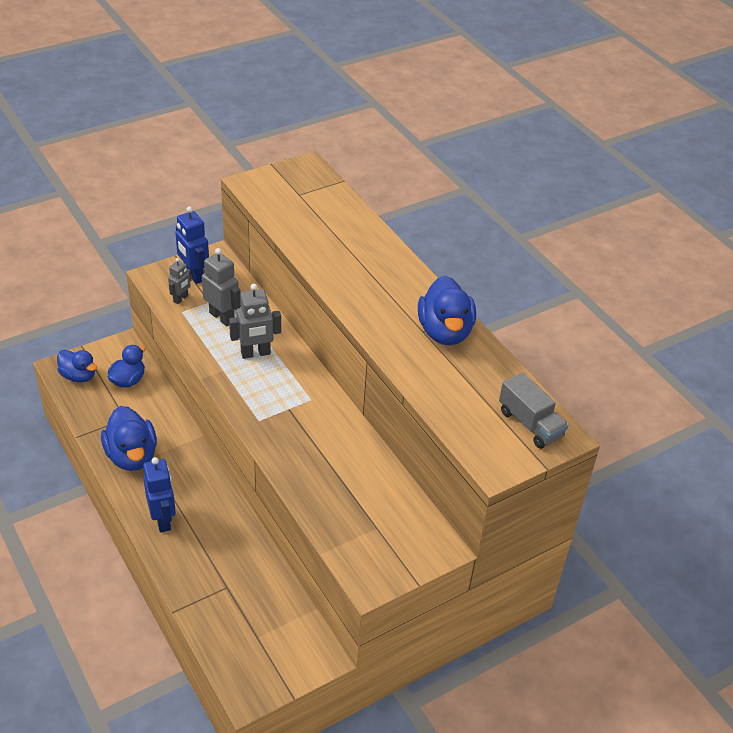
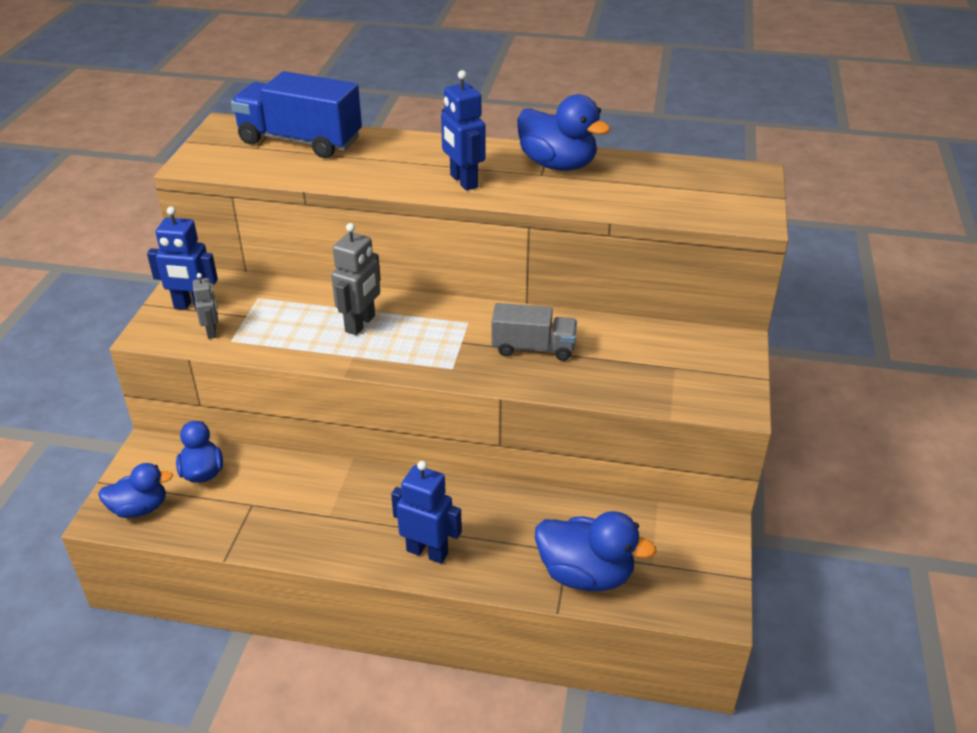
camera: 45 degrees left, 5 degrees down
blue duck [101,406,157,471] -> blue duck moved to [535,511,657,591]
grey robot [202,248,241,326] -> none
grey truck [499,372,568,449] -> grey truck moved to [491,303,577,361]
none -> blue truck [231,71,362,158]
none -> blue robot [441,70,485,191]

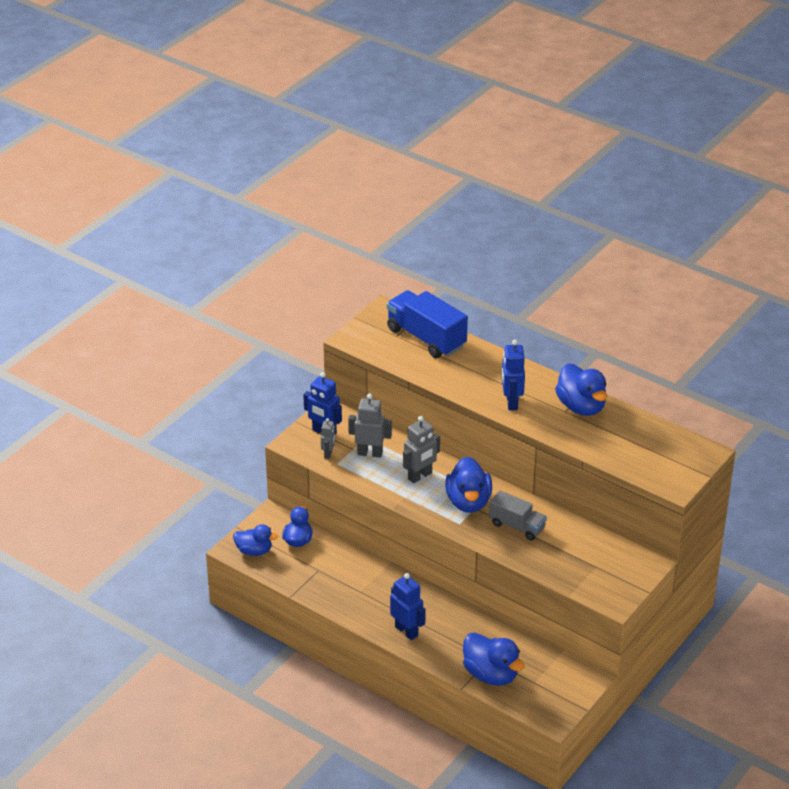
camera: 25 degrees right, 0 degrees up
none -> grey robot [348,394,392,458]
none -> blue duck [445,457,492,513]

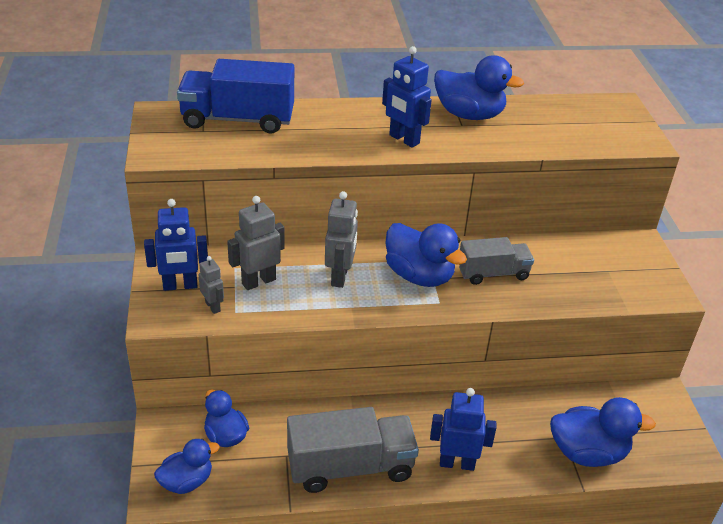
camera: 45 degrees left, 0 degrees up
none -> grey truck [287,407,419,493]

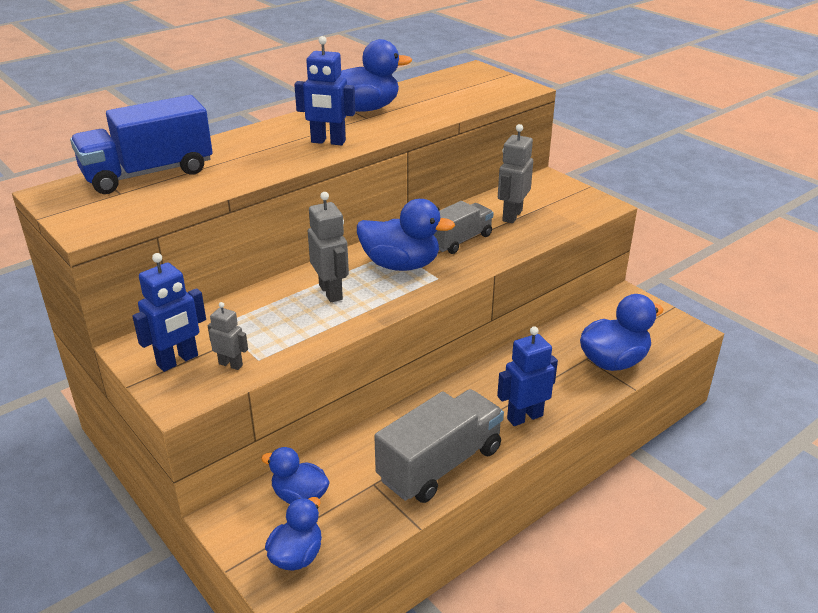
camera: 30 degrees left, 5 degrees down
grey robot [227,196,285,290] -> grey robot moved to [498,124,533,223]

